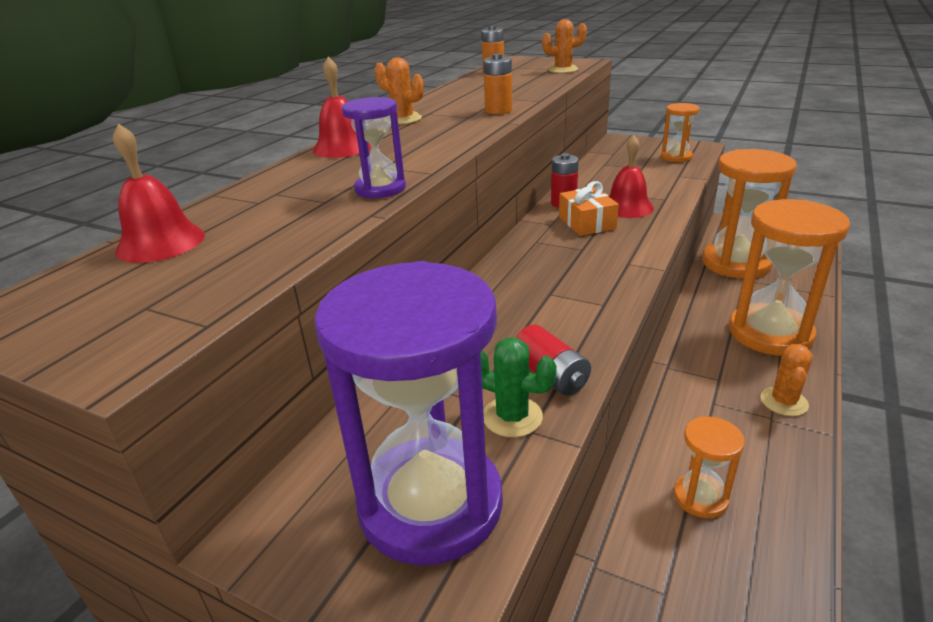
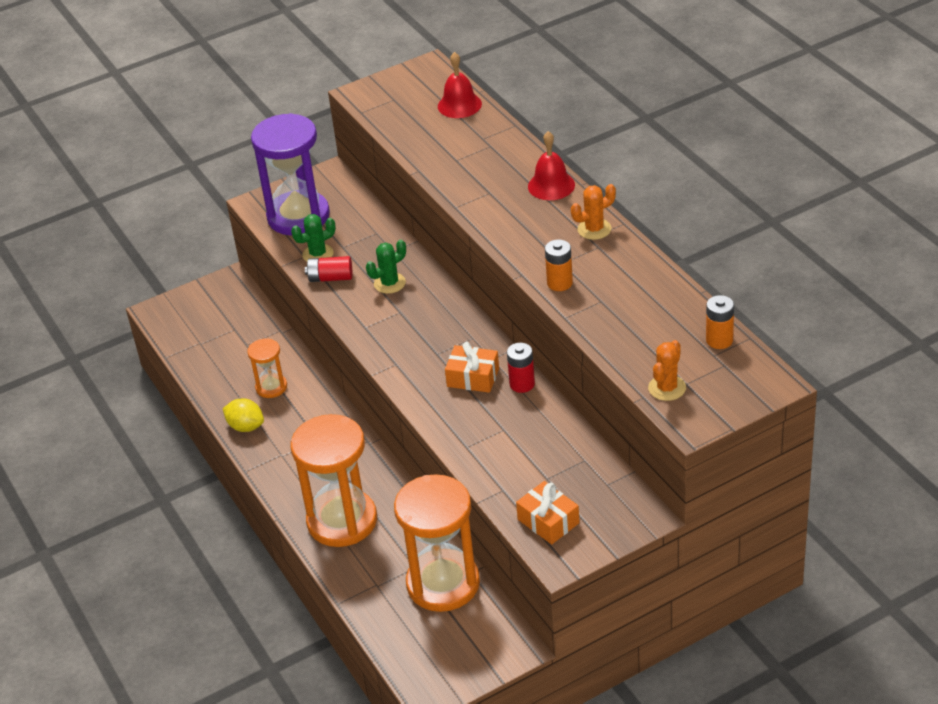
camera: 125 degrees right, 10 degrees up
purple hourglass [342,97,406,198] -> none
red bell [609,135,654,218] -> none
orange hourglass [661,103,700,162] -> orange gift [516,481,580,544]
orange cactus [760,344,813,416] -> none
none -> yellow lemon [223,399,264,432]
none -> green cactus [366,240,406,294]

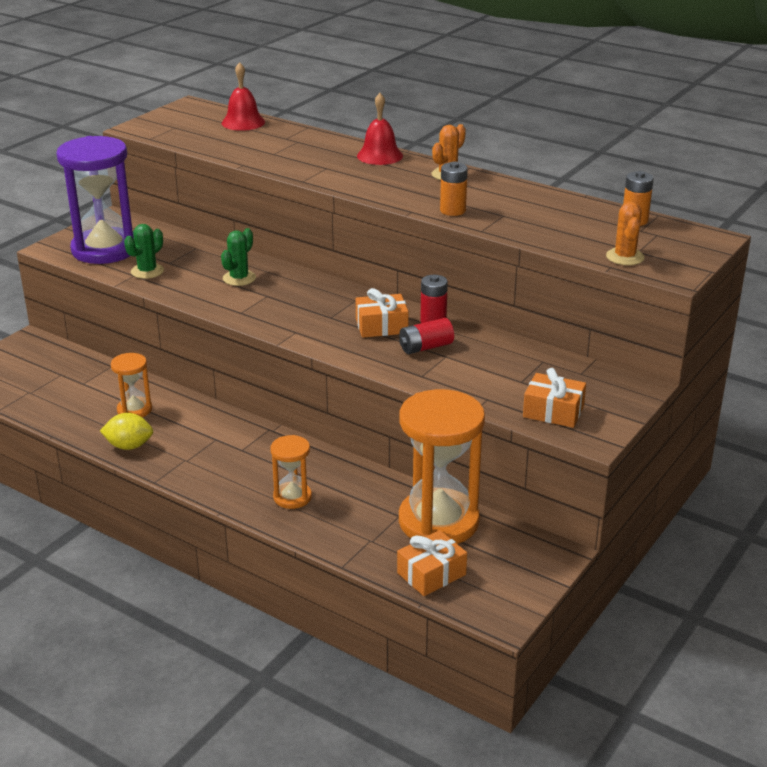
camera: 30 degrees left, 10 degrees down
orange hourglass [291,414,377,547] -> orange hourglass [270,435,312,509], size x0.49
red battery [305,256,352,282] -> red battery moved to [399,318,454,354]
none -> orange gift [397,530,467,596]

